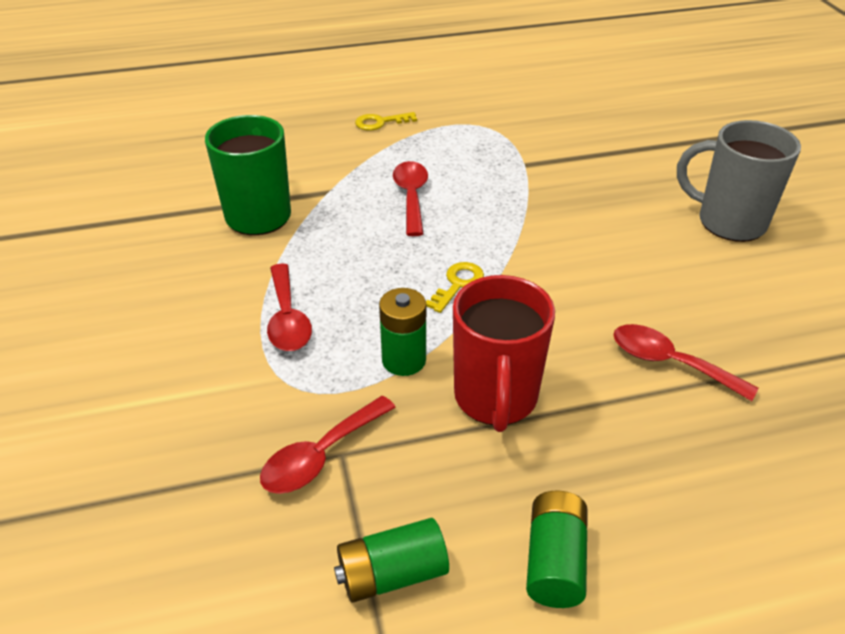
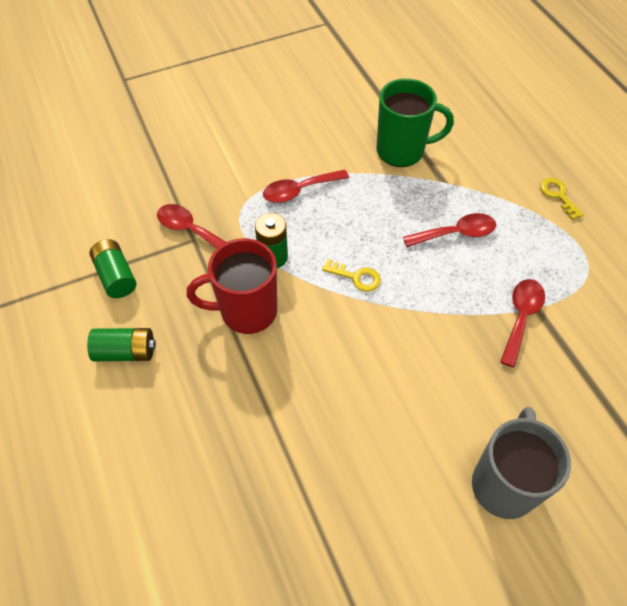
camera: 80 degrees right, 15 degrees up
red spoon [613,324,758,401] -> red spoon moved to [500,279,545,368]

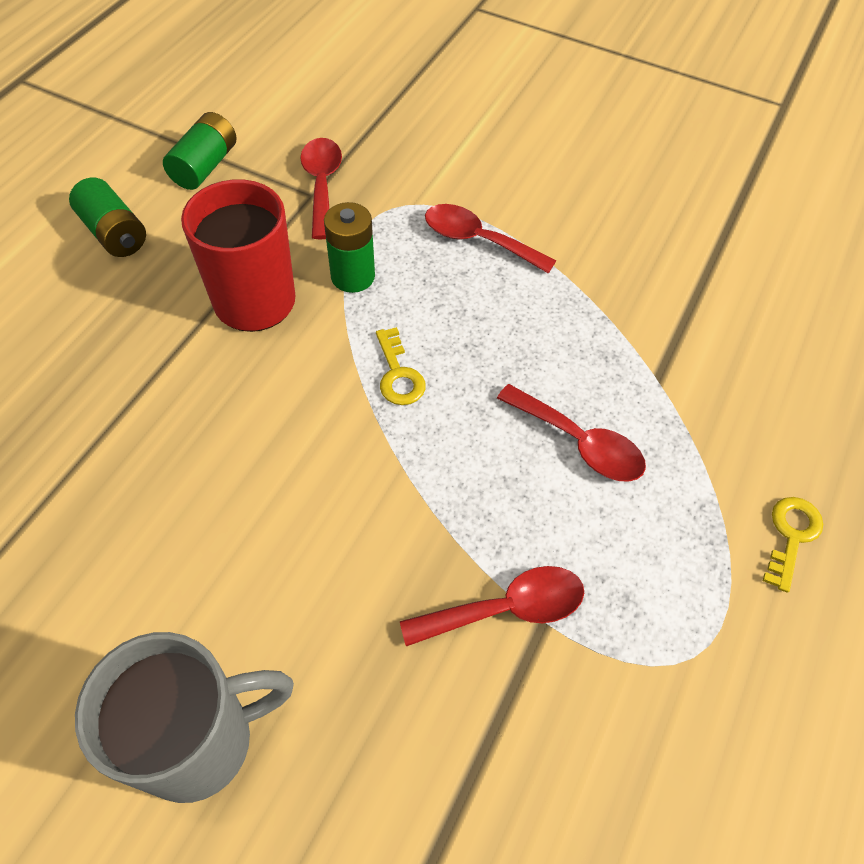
camera: 50 degrees right, 0 degrees up
green mug [376,78,454,167] -> none

